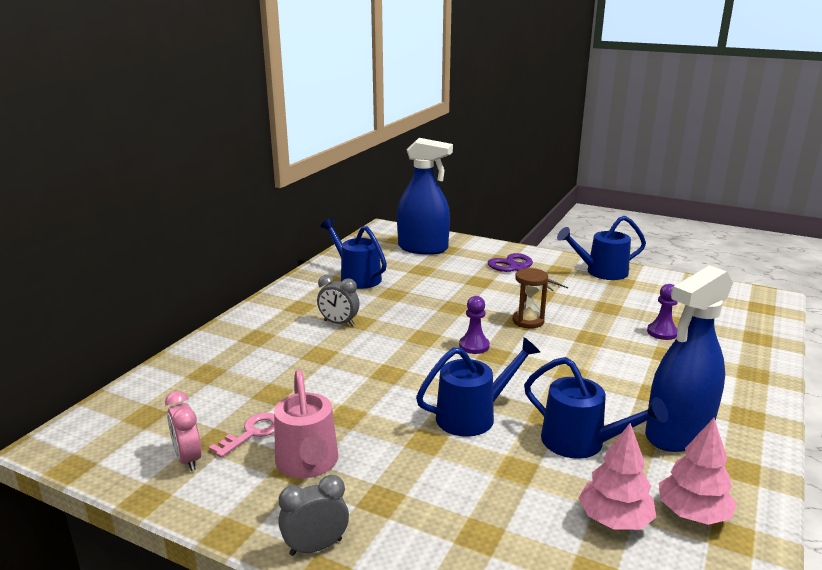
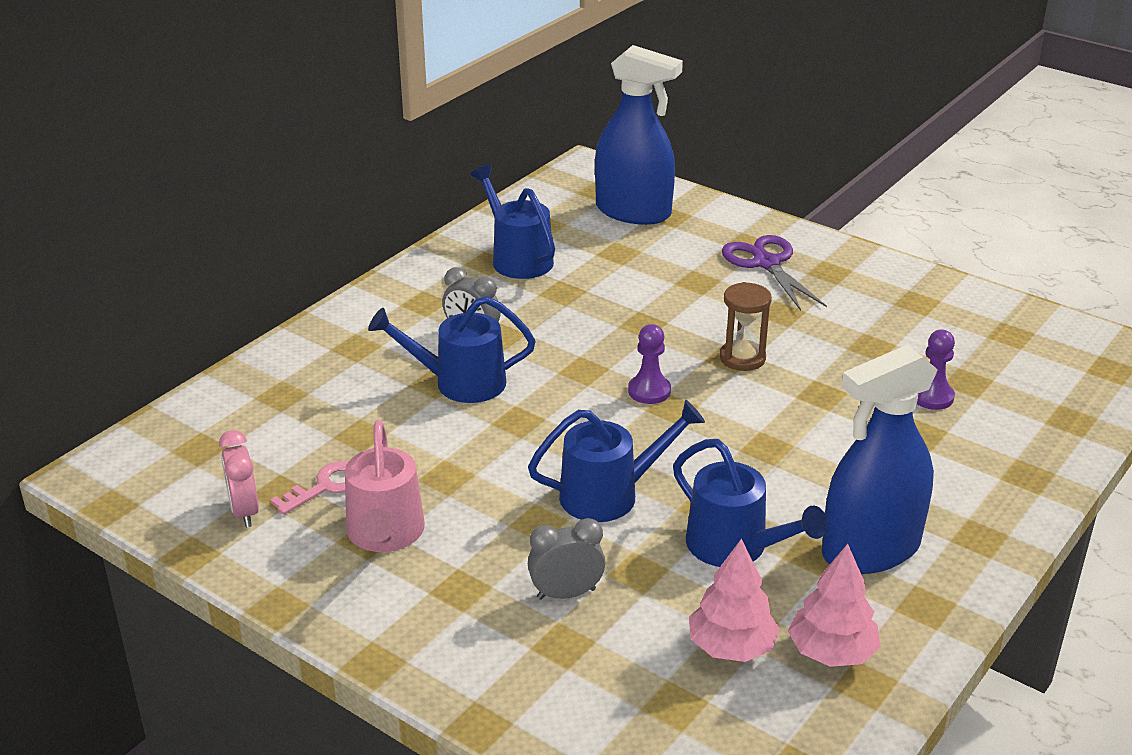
camera: 10 degrees right, 10 degrees up
grey clock [278,475,349,556] -> grey clock moved to [528,518,605,600]
blue watering can [557,216,646,280] -> blue watering can moved to [368,296,536,403]

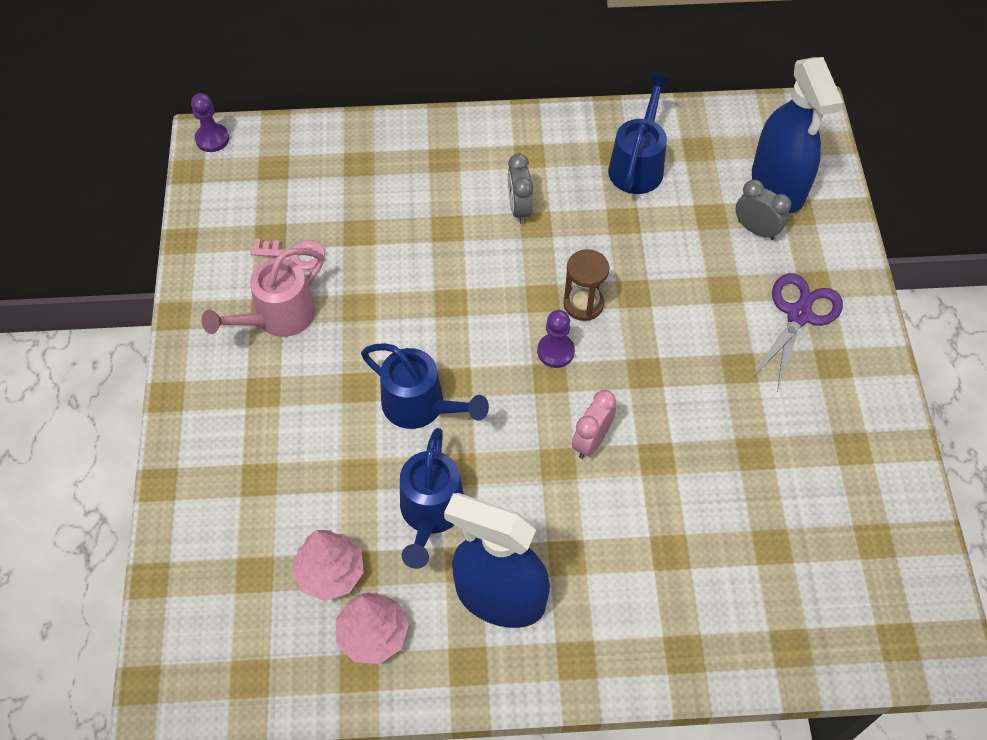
camera: 50 degrees right, 25 degrees up
pink clock [219,430,259,527] -> pink clock moved to [572,390,616,459]
blue watering can [368,296,536,403] -> none
grey clock [528,518,605,600] -> grey clock moved to [736,180,791,240]
brown hourglass [720,282,772,371] -> brown hourglass moved to [563,249,609,321]
purple pawn [917,330,955,410] -> purple pawn moved to [191,93,229,152]

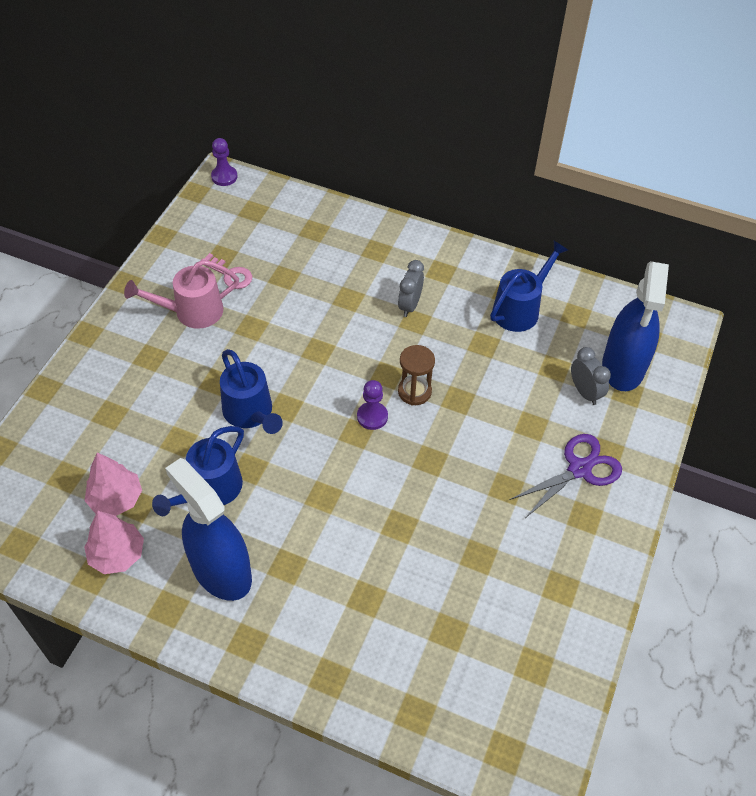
camera: 25 degrees right, 5 degrees down
pink clock [572,390,616,459] -> none

